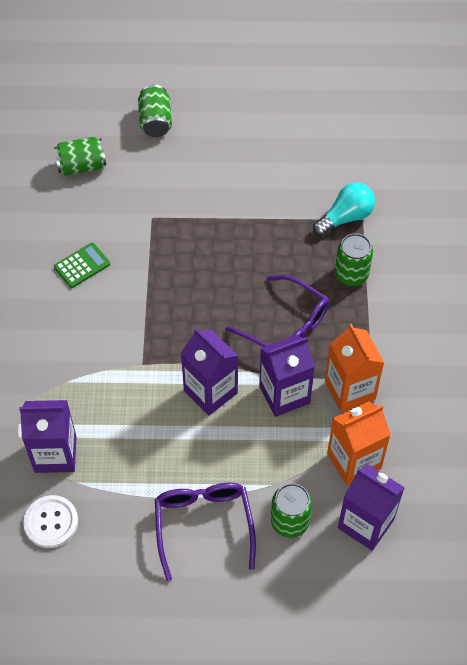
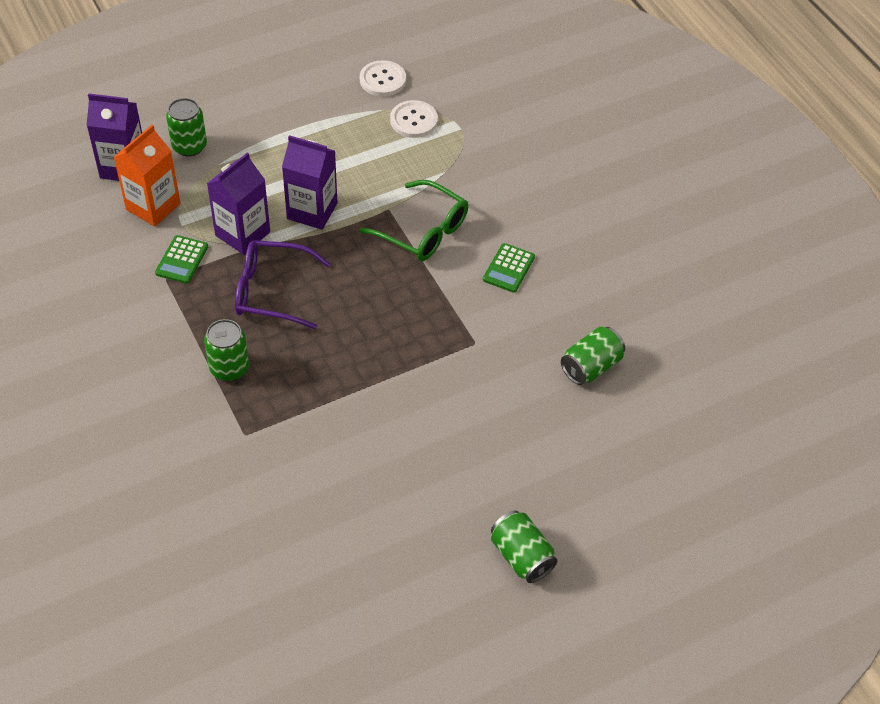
camera: 150 degrees right, 5 degrees down
purple carton [19,400,77,473] -> white button [390,100,438,138]
green can [138,85,172,137] -> green can moved to [491,510,558,583]
purple glasses [155,483,256,581] -> none
turquoise light bulb [313,183,375,236] -> none
orange carton [325,324,384,412] -> green calculator [155,235,208,284]
none -> green glasses [359,180,468,261]

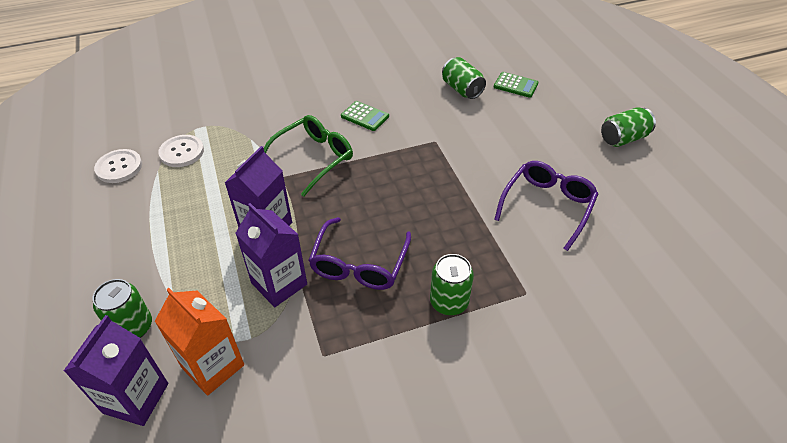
camera: 80 degrees left, 5 degrees down
green calculator [155,235,208,284] -> green calculator moved to [494,72,538,98]
none -> purple glasses [494,161,598,251]

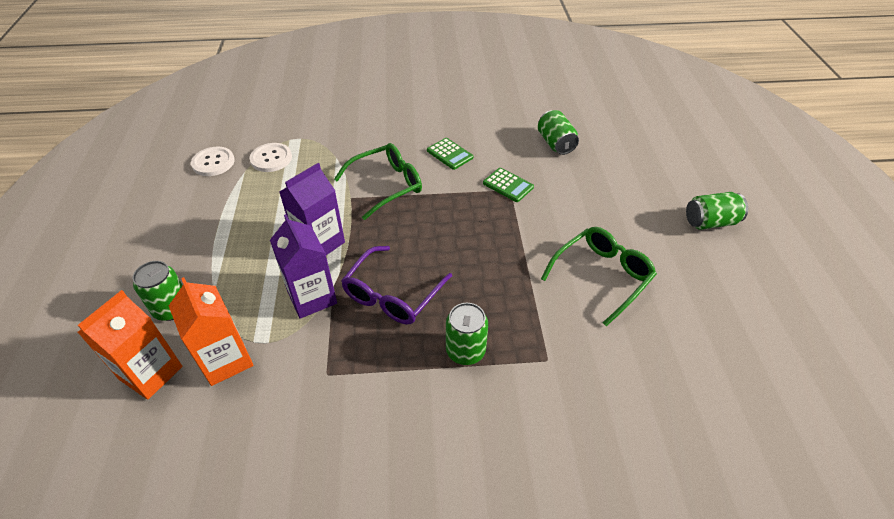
camera: 15 degrees right, 0 degrees up
purple carton [64,315,168,426] -> orange carton [78,290,183,400]
green calculator [494,72,538,98] -> green calculator moved to [483,168,534,202]
purple glasses [494,161,598,251] -> green glasses [541,227,657,326]

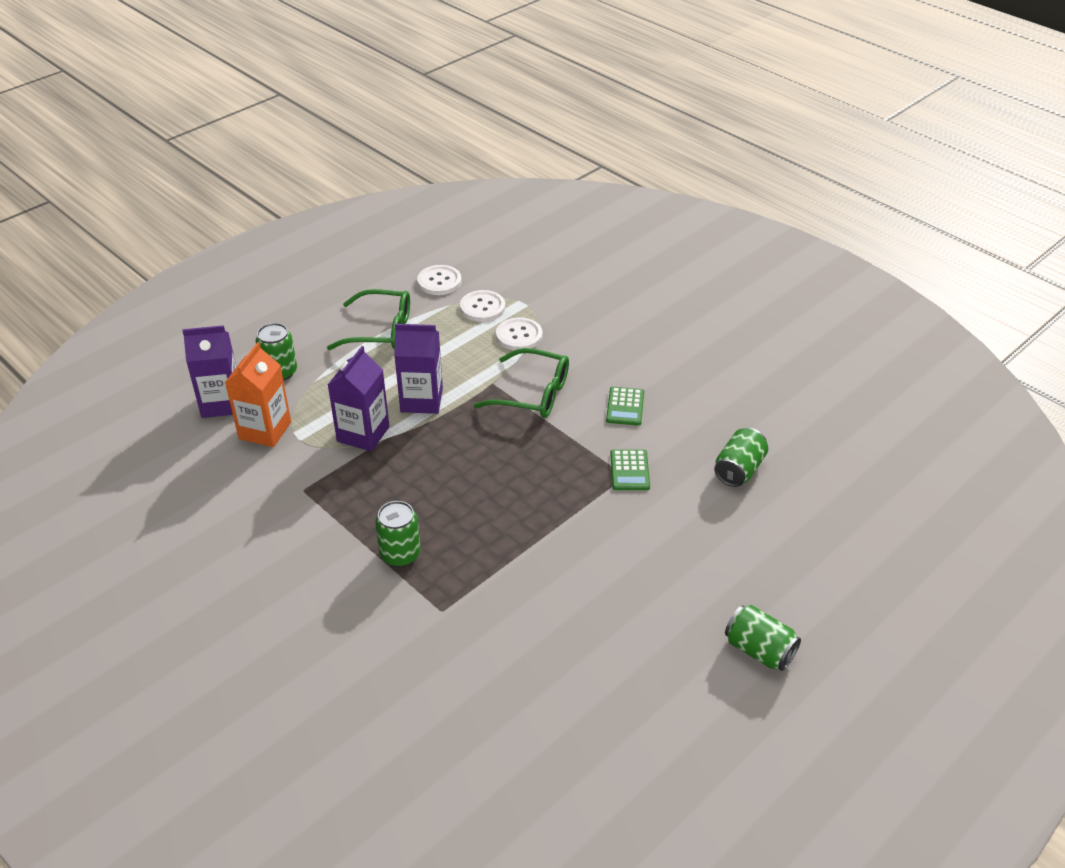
camera: 50 degrees right, 5 degrees down
orange carton [78,290,183,400] -> purple carton [182,325,236,418]
purple glasses [341,246,452,325] -> none
green glasses [541,227,657,326] -> green glasses moved to [327,289,410,350]
none -> white button [496,317,542,350]

